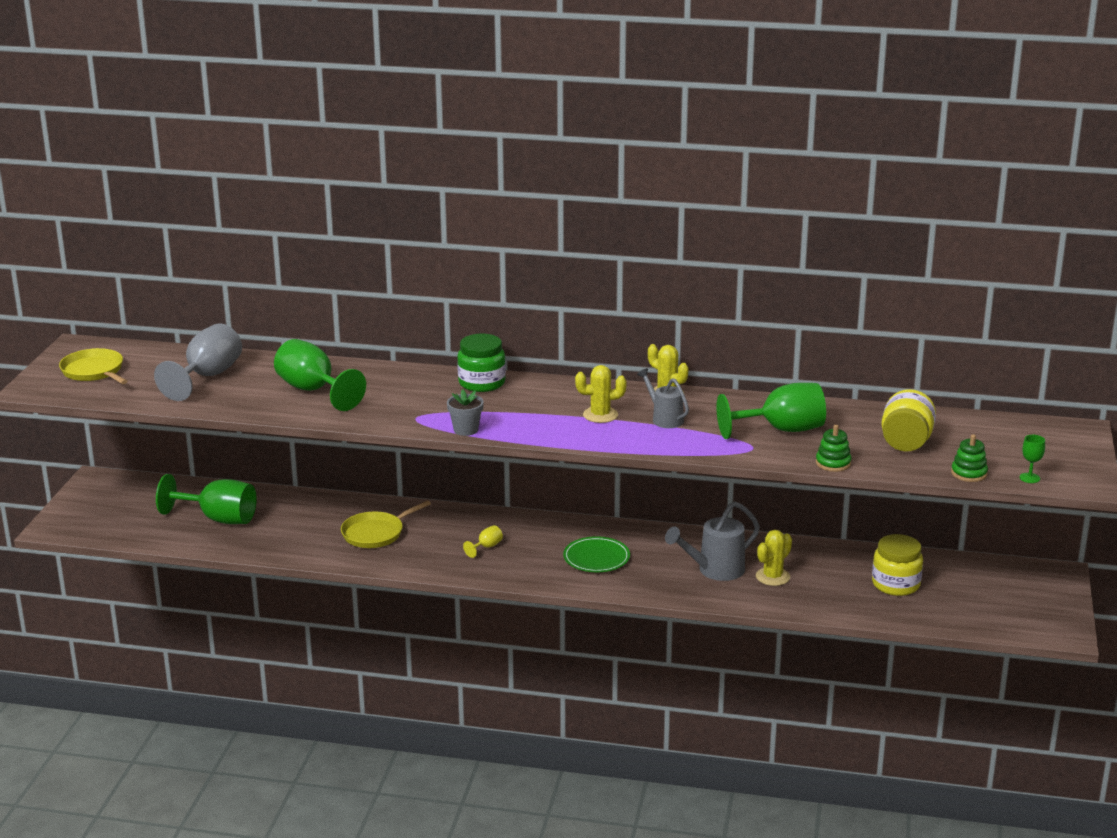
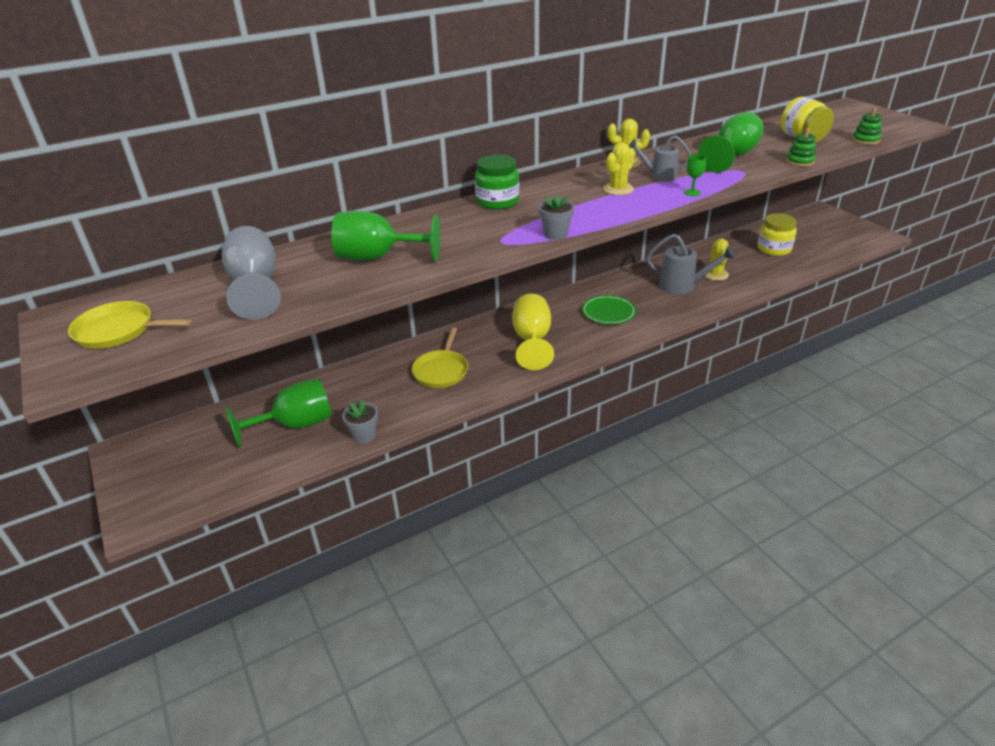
camera: 40 degrees left, 10 degrees up
yellow goblet [463,525,503,558] -> yellow goblet [512,294,554,370], size x2.36
grey watering can [665,501,760,581] -> grey watering can turned 90 degrees counterclockwise [646,234,736,294]
green goblet [1020,435,1045,483] -> green goblet moved to [684,154,706,196]
none -> grey flower pot [342,399,378,444]

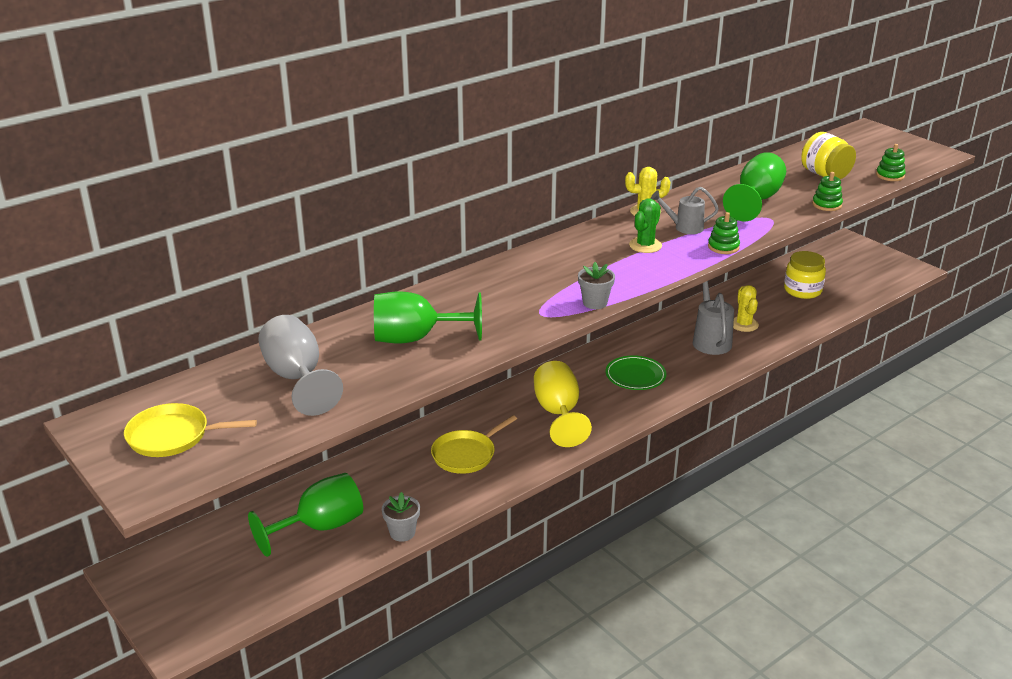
camera: 10 degrees left, 5 degrees down
yellow pan [412,327,468,388] -> yellow pan turned 45 degrees clockwise [431,415,517,474]
green jar [475,155,519,210] -> none
yellow cactus [603,142,635,195] -> green cactus [629,198,662,253]
grey watering can [646,234,736,294] -> grey watering can turned 105 degrees counterclockwise [693,281,734,355]
green goblet [684,154,706,196] -> green stacking toy [708,212,740,254]

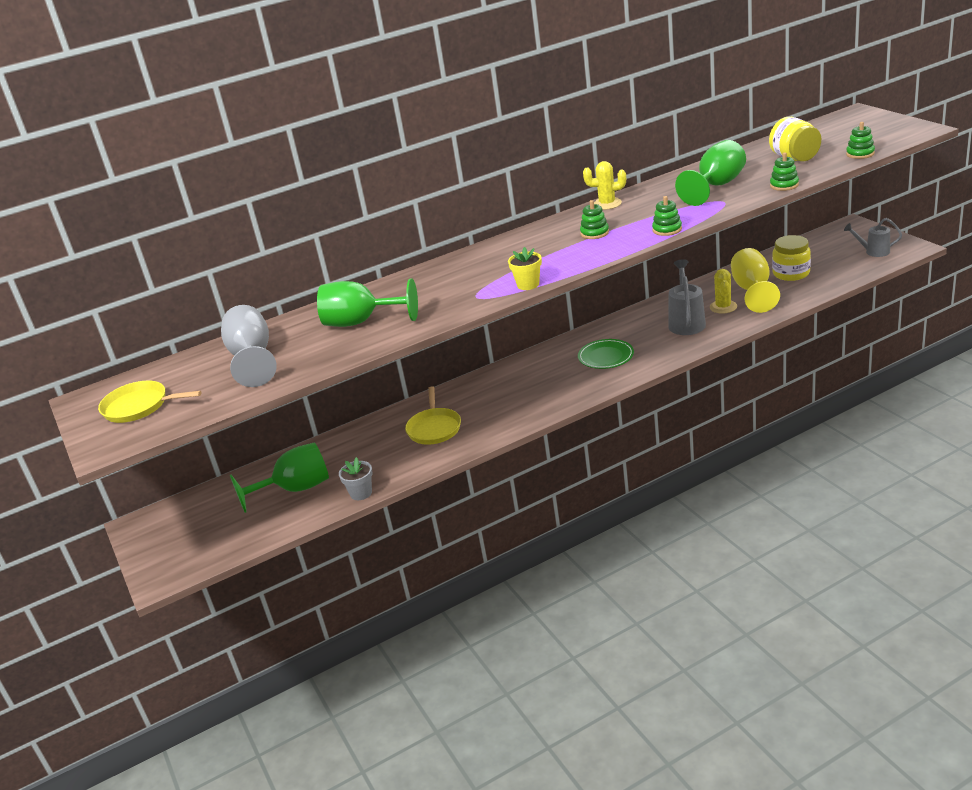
camera: 15 degrees right, 0 degrees up
yellow pan [431,415,517,474] -> yellow pan turned 60 degrees counterclockwise [405,386,461,445]
yellow goblet [534,361,592,447] -> yellow goblet moved to [731,248,780,313]
grey flower pot [578,262,615,309] -> yellow flower pot [508,247,542,290]
green cactus [629,198,662,253] -> green stacking toy [580,200,609,239]
grey watering can [651,187,719,234] -> grey watering can moved to [844,218,902,257]

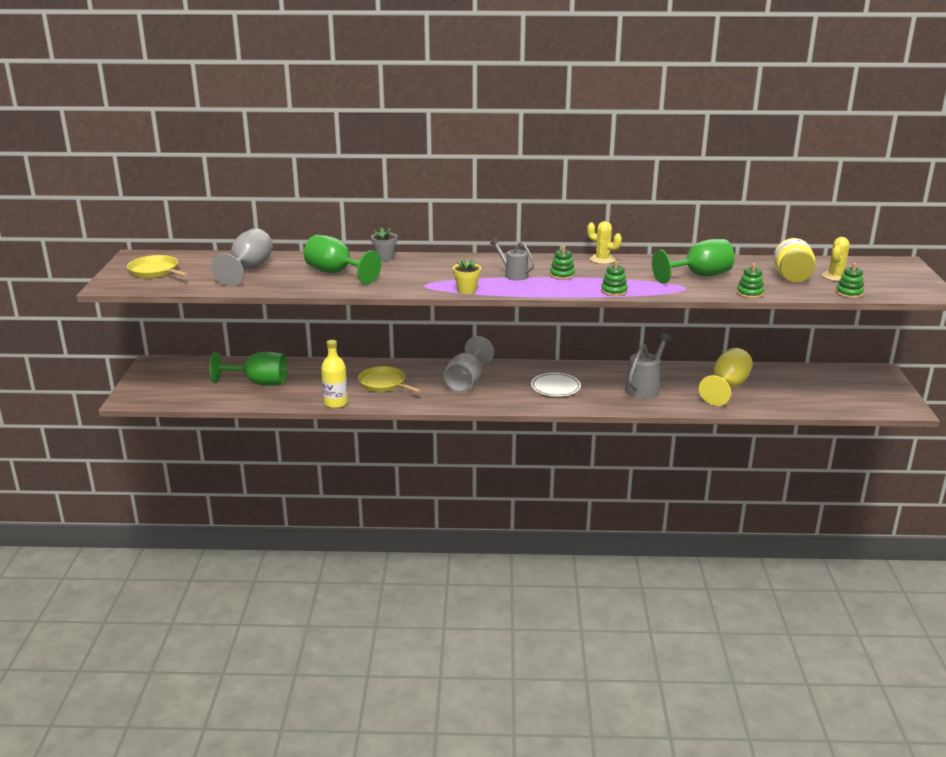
camera: 25 degrees right, 5 degrees down
grey flower pot [339,457,372,500] -> grey flower pot moved to [371,227,397,261]
yellow pan [405,386,461,445] -> yellow pan turned 105 degrees clockwise [358,366,421,393]
green plate [578,339,634,369] -> white plate [531,373,581,396]
yellow cactus [710,269,737,314] -> yellow cactus moved to [822,237,850,281]
yellow jar [772,235,811,281] -> none
grey watering can [844,218,902,257] -> grey watering can moved to [490,238,535,281]
none -> yellow bottle [321,340,348,408]
none -> grey goblet [444,336,494,392]

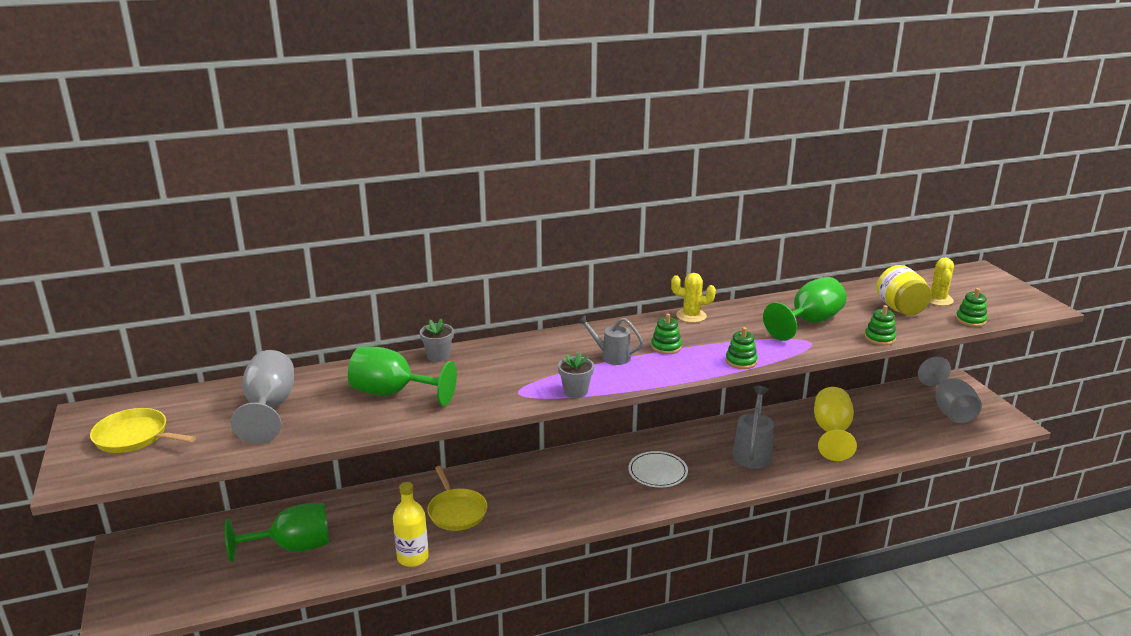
camera: 20 degrees left, 0 degrees up
yellow pan [358,366,421,393] -> yellow pan turned 135 degrees counterclockwise [427,466,488,531]
grey goblet [444,336,494,392] -> grey goblet moved to [918,357,982,423]
yellow flower pot [453,259,481,294] -> grey flower pot [558,352,594,398]

